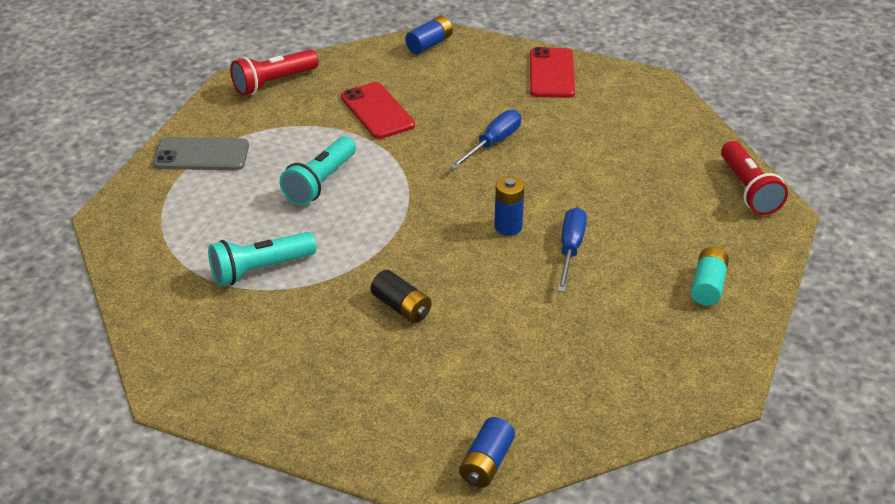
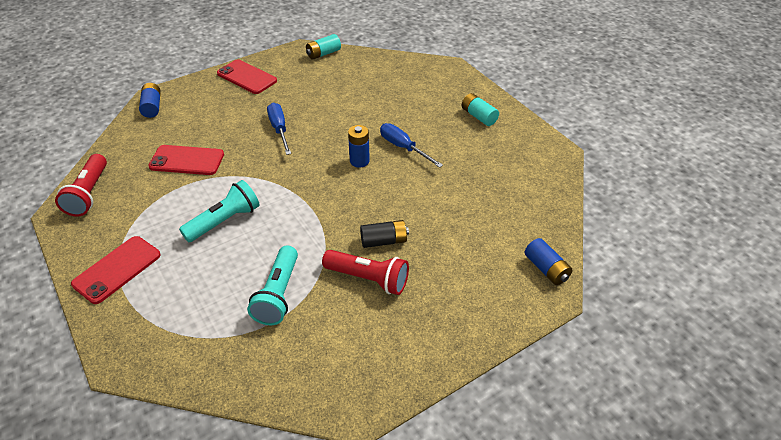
camera: 55 degrees left, 5 degrees up
grey phone [153,137,249,171] -> red phone [71,236,161,304]
turquoise flashlight [280,136,356,205] -> turquoise flashlight turned 105 degrees counterclockwise [179,180,260,242]
red flashlight [721,141,788,215] -> red flashlight moved to [322,250,409,295]
none -> turquoise battery [306,34,341,60]

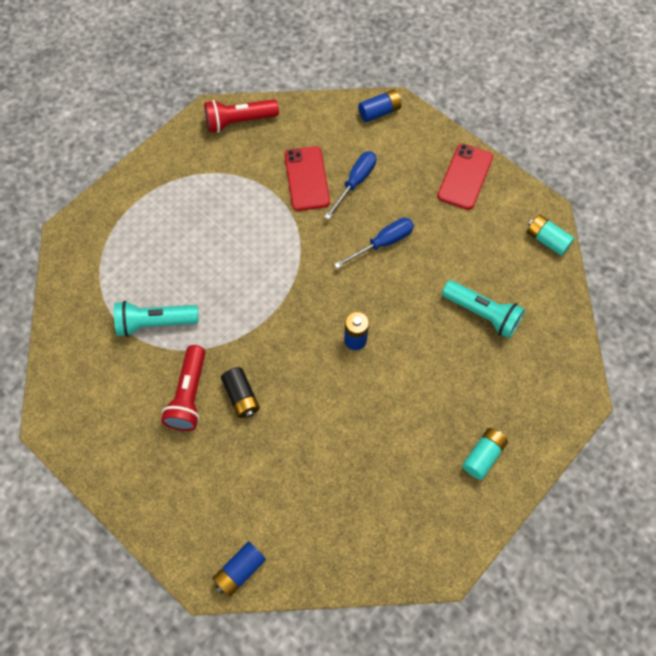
camera: 75 degrees right, 20 degrees up
red phone [71,236,161,304] -> none
turquoise flashlight [179,180,260,242] -> turquoise flashlight moved to [442,280,525,338]
blue screwdriver [380,123,443,168] -> blue screwdriver moved to [325,151,377,220]

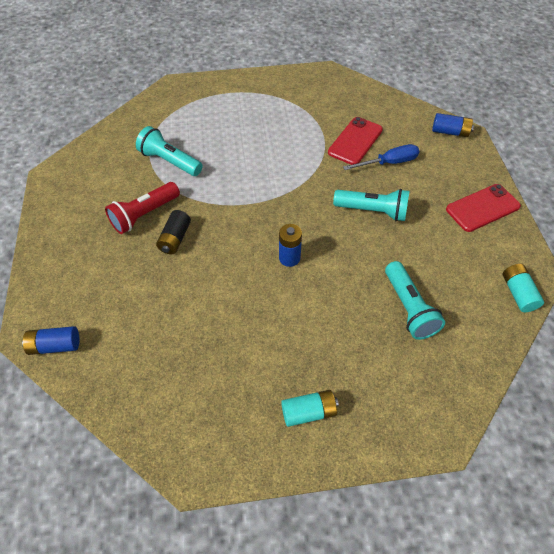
camera: 40 degrees right, 10 degrees down
red flashlight [204,99,279,133] -> none
blue screwdriver [334,218,414,269] -> turquoise flashlight [333,189,409,221]

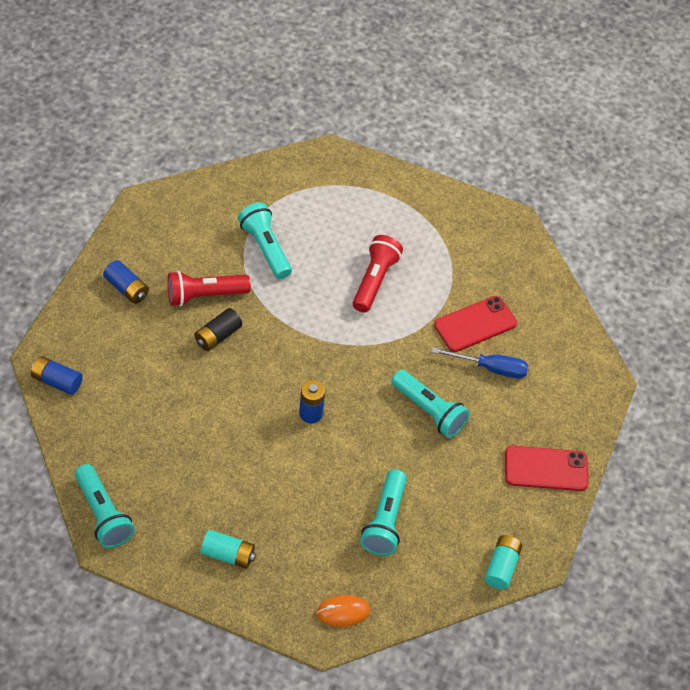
camera: 25 degrees right, 0 degrees up
blue battery [432,113,474,137] -> blue battery moved to [103,260,149,304]
none -> turquoise flashlight [75,464,135,548]
none -> orange mouse [317,595,370,627]
none -> red flashlight [353,235,403,312]

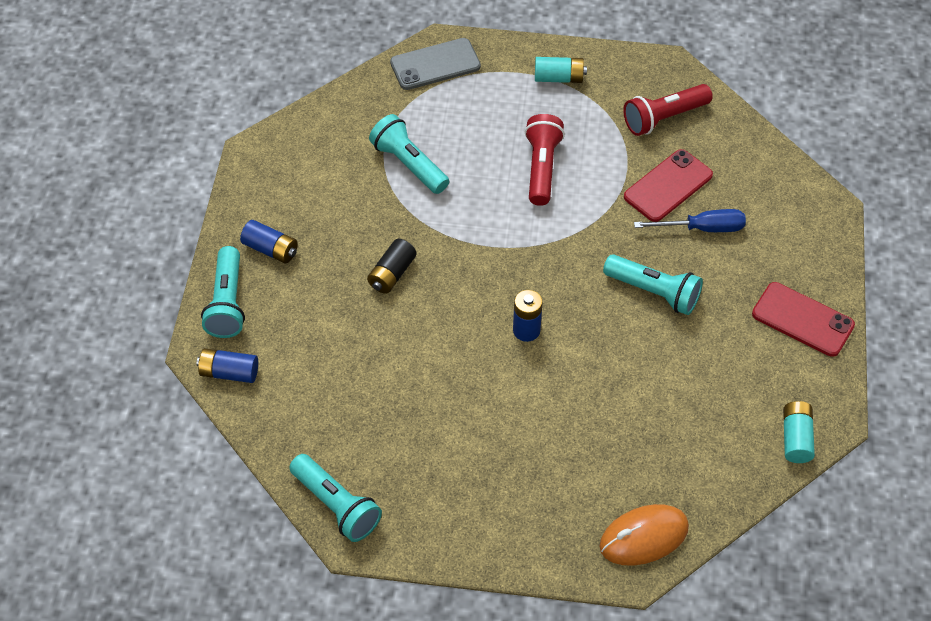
camera: 10 degrees left, 0 degrees up
red flashlight [167,271,251,307] -> red flashlight moved to [623,84,713,136]
turquoise battery [201,530,256,569] -> turquoise battery moved to [535,57,587,83]
orange mouse [317,595,370,627] -> orange mouse [599,504,689,566], size x1.51
turquoise flashlight [360,469,407,556] -> turquoise flashlight moved to [201,246,245,338]
red phone [505,446,588,491] -> red phone turned 45 degrees clockwise [752,282,855,357]
none -> grey phone [390,38,481,90]

